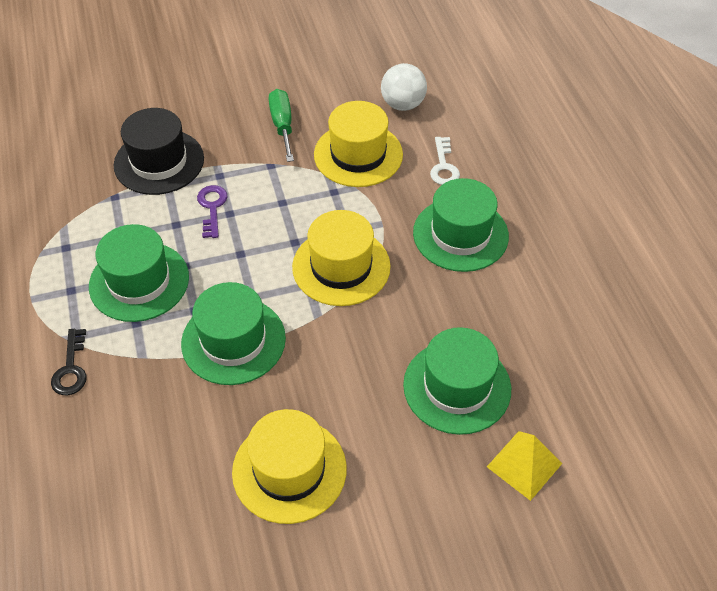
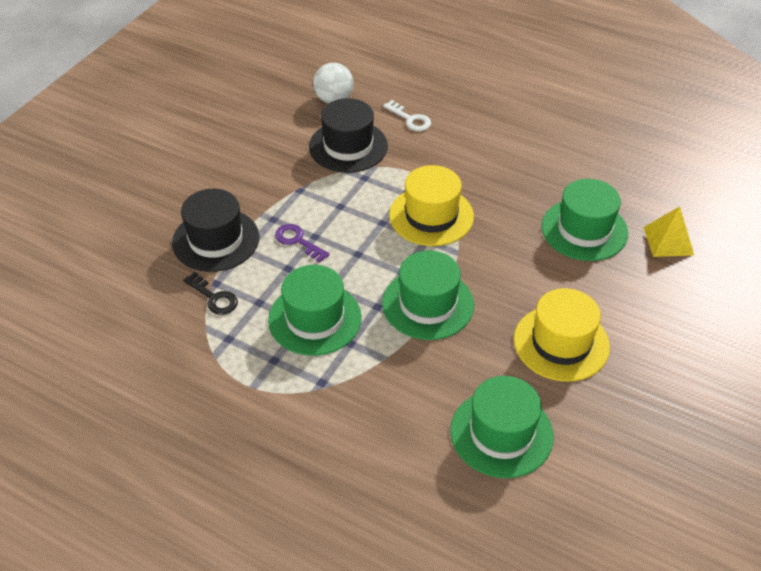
camera: 45 degrees left, 5 degrees down
black key [51,329,87,395] -> black key moved to [183,272,238,315]
green screwdriver [269,89,294,162] -> none
yellow hat [314,101,403,187] -> black hat [309,98,388,173]
green hat [413,178,509,272] -> green hat moved to [450,376,554,478]

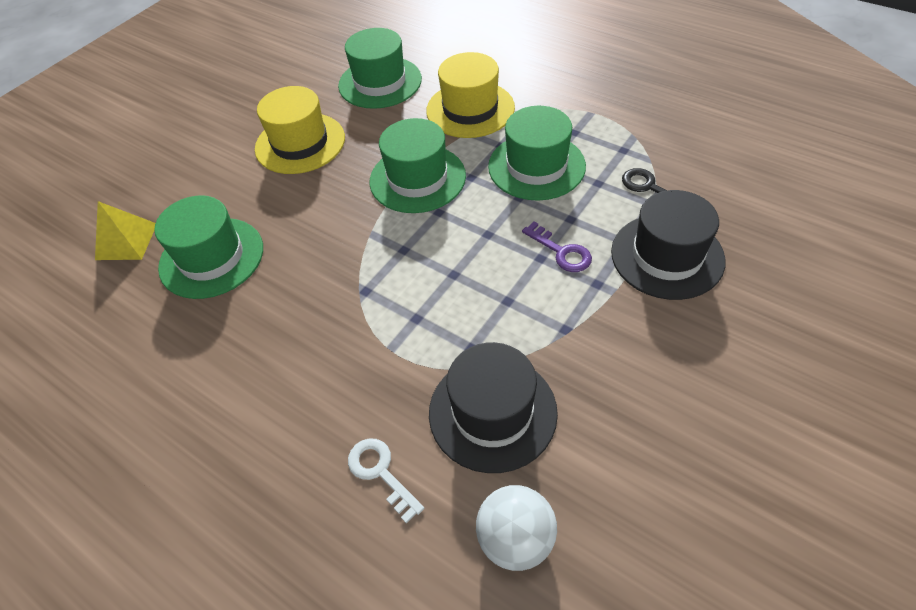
camera: 170 degrees left, 5 degrees up
yellow hat [389,165,474,246] -> yellow hat moved to [426,52,515,138]

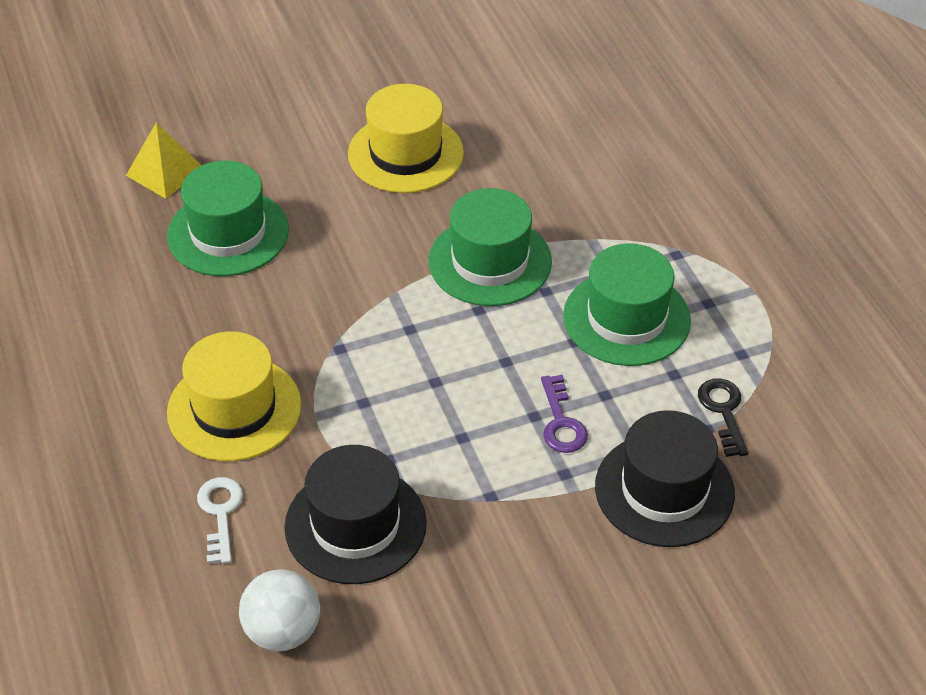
camera: 30 degrees right, 5 degrees down
green hat [338,28,422,109] -> none
yellow hat [426,52,515,138] -> yellow hat moved to [167,331,301,461]

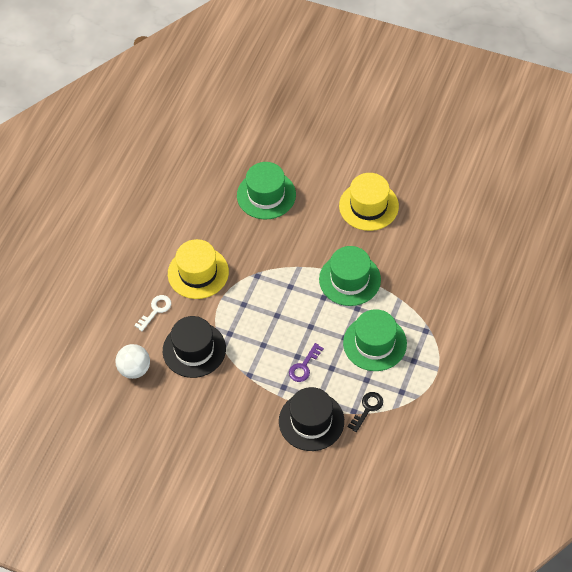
camera: 45 degrees right, 10 degrees up
yellow pyramid [126,122,202,199] -> none

